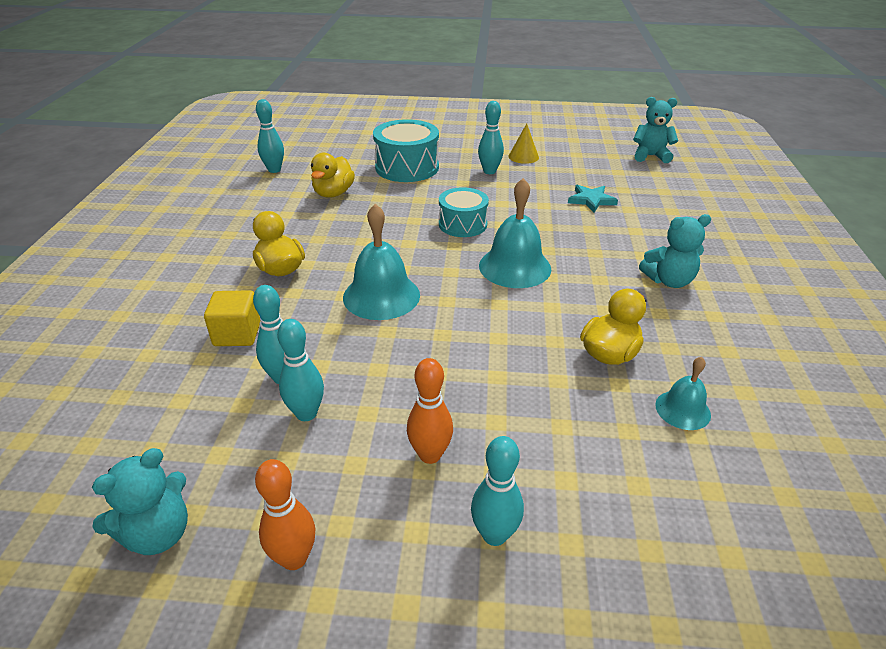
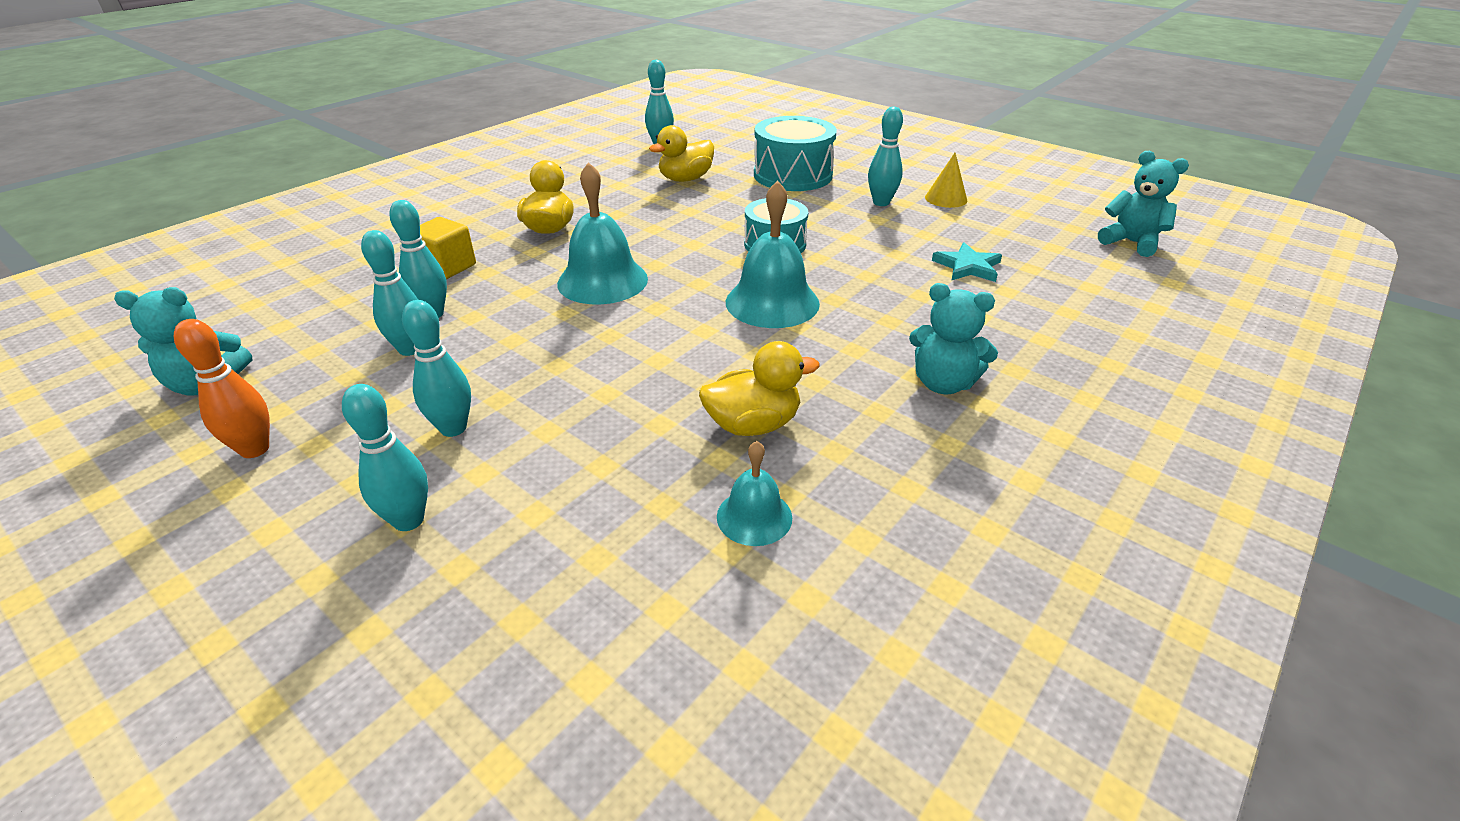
camera: 35 degrees right, 0 degrees up
orange bowling pin [407,358,453,464] -> turquoise bowling pin [402,300,471,437]

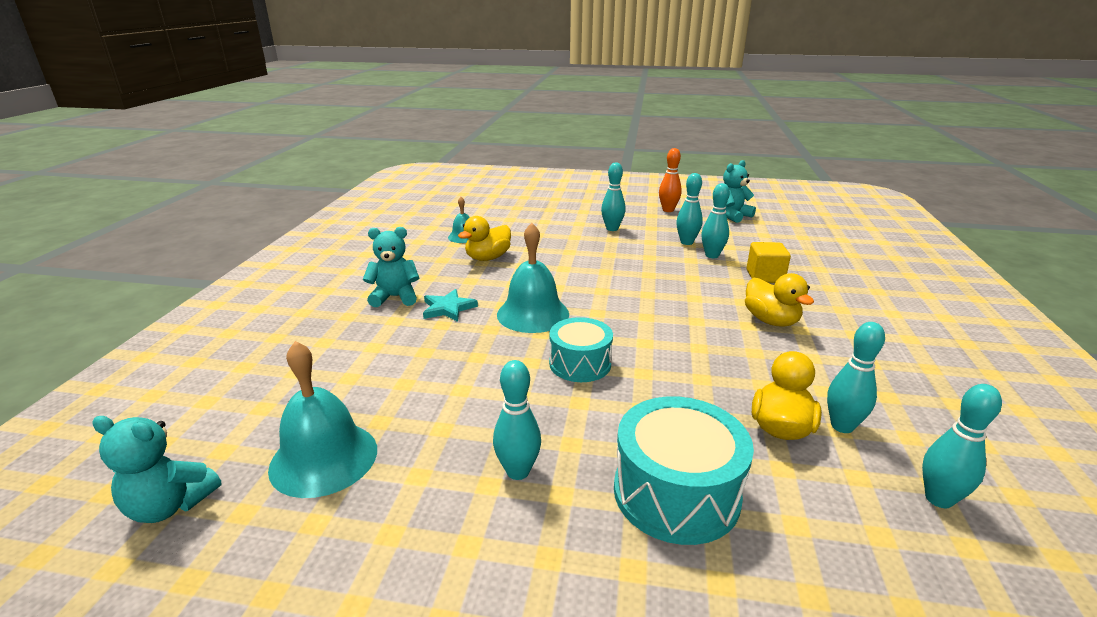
camera: 150 degrees right, 10 degrees down
turquoise bowling pin [342,384,428,531] -> turquoise bowling pin moved to [827,322,885,433]
turquoise bell [557,162,648,304] -> turquoise bell moved to [268,341,377,498]
yellow cone [925,153,968,208] -> none
turquoise star [932,242,1002,282] -> turquoise star moved to [423,289,478,322]

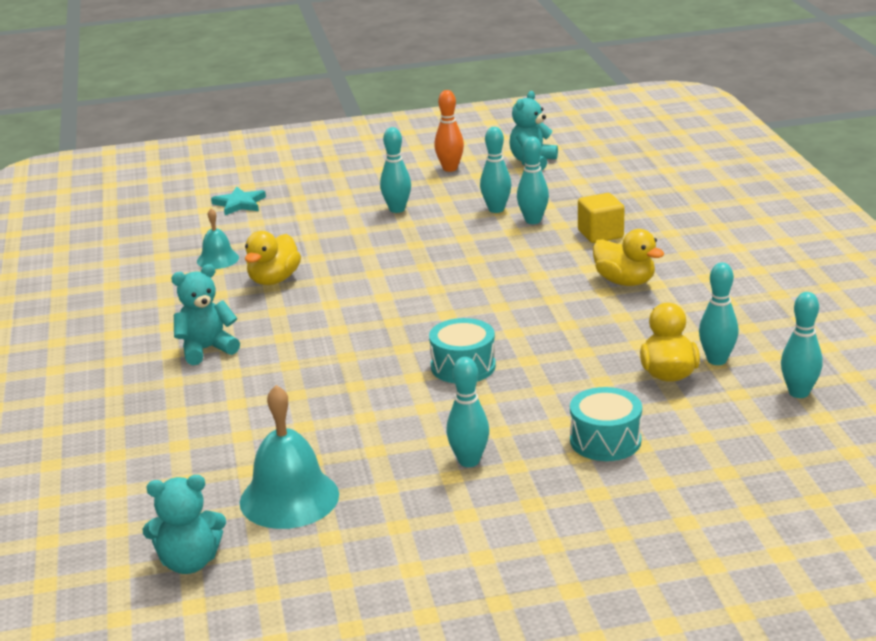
camera: 20 degrees left, 0 degrees up
turquoise star [423,289,478,322] -> turquoise star moved to [211,186,266,215]
turquoise bell [497,223,569,333] -> none
turquoise drum [614,396,754,545] -> turquoise drum [570,387,642,461], size x0.66

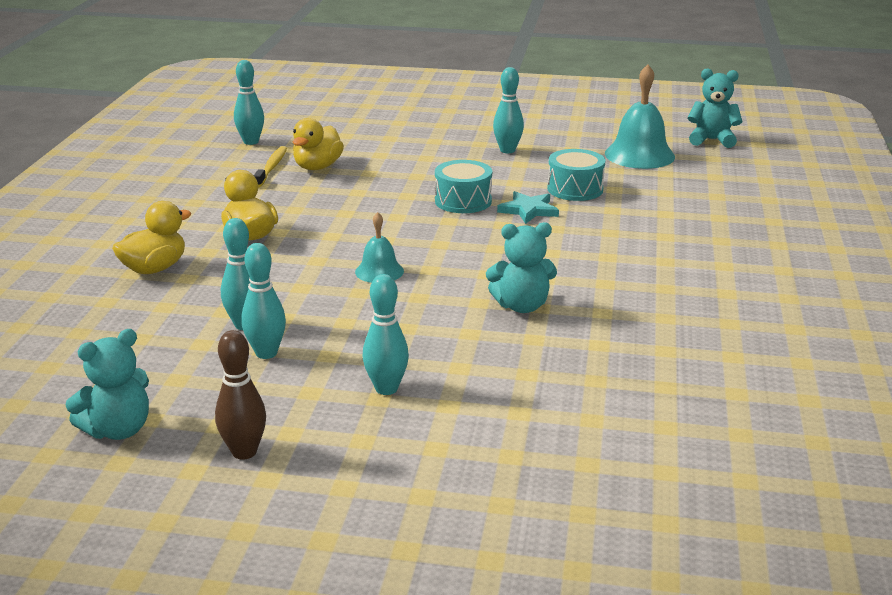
camera: 160 degrees left, 0 degrees up
turquoise teddy bear [171,264,240,365] -> turquoise teddy bear moved to [486,222,557,313]
turquoise bell [197,208,239,269] -> turquoise bell moved to [355,212,404,283]
turquoise star [211,186,266,215] -> turquoise star moved to [497,191,559,224]
yellow duck [245,231,301,285] -> yellow duck moved to [112,201,191,274]
orange bowling pin [434,90,464,172] -> brown bowling pin [215,330,266,460]
turquoise drum [570,387,642,461] -> turquoise drum moved to [547,149,605,201]
yellow cube [578,193,625,243] -> none
turquoise bowling pin [699,263,739,365] -> yellow toothbrush [254,146,287,187]

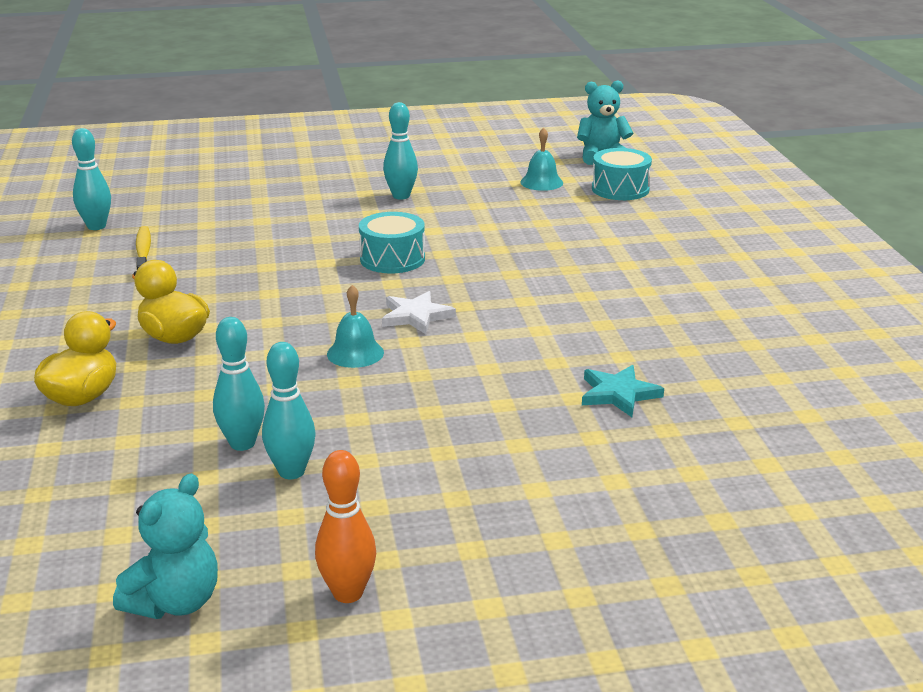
camera: 20 degrees left, 0 degrees up
brown bowling pin [215,330,266,460] -> orange bowling pin [315,450,376,603]
yellow duck [293,118,344,170] -> none
turquoise bowling pin [363,274,409,395] -> none
turquoise teddy bear [486,222,557,313] -> none
turquoise star [497,191,559,224] -> turquoise star moved to [582,365,664,417]
turquoise drum [547,149,605,201] -> turquoise drum moved to [592,148,652,200]
turquoise bell [605,64,675,169] -> turquoise bell [521,128,563,191], size x0.56
none -> white star [382,291,456,334]

